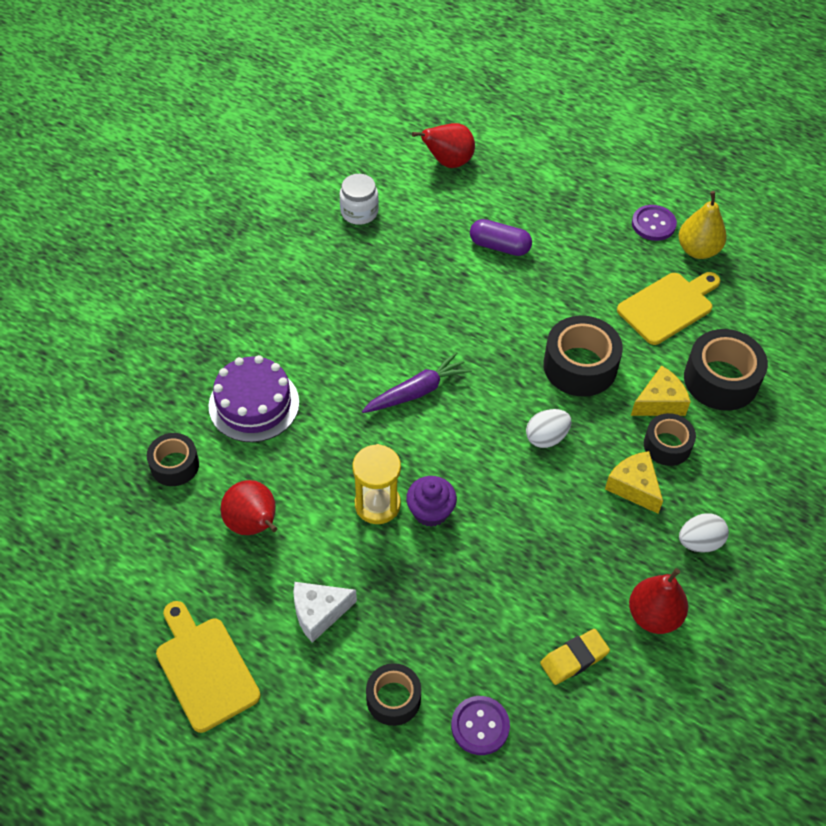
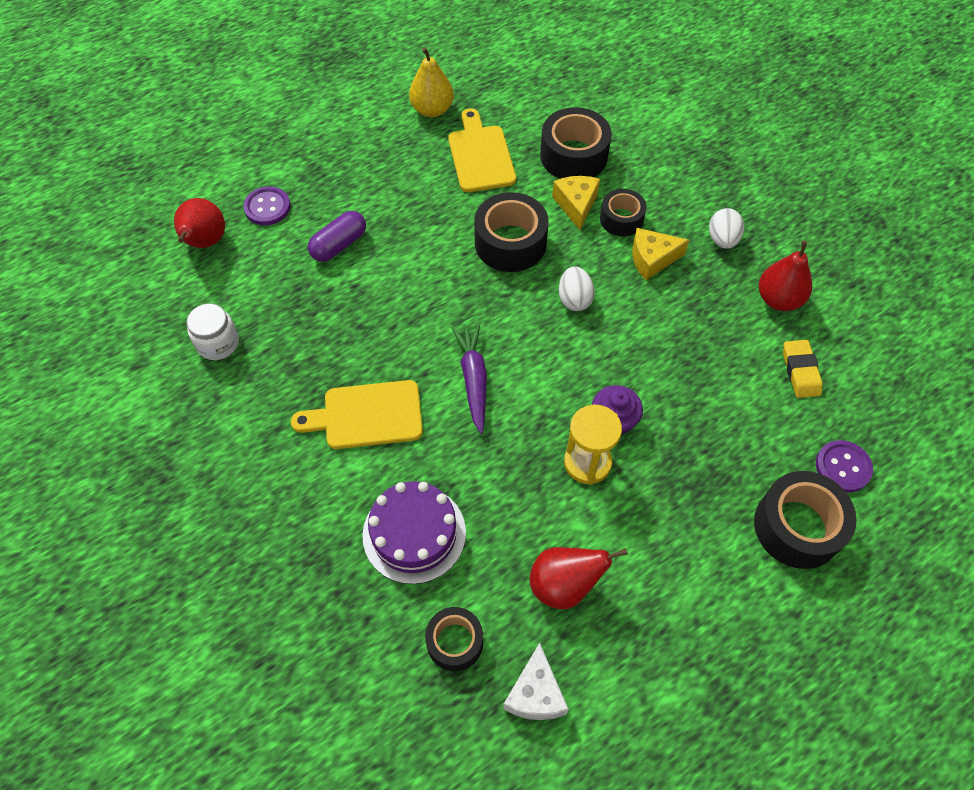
camera: 65 degrees left, 5 degrees up
yellow cutting board [156,601,261,733] -> yellow cutting board moved to [291,380,423,449]
white cheese [293,582,357,643] -> white cheese moved to [503,643,569,720]
black tape [366,663,421,726] -> black tape [754,471,857,569], size x1.63
purple button [632,205,677,241] -> purple button moved to [243,187,291,225]

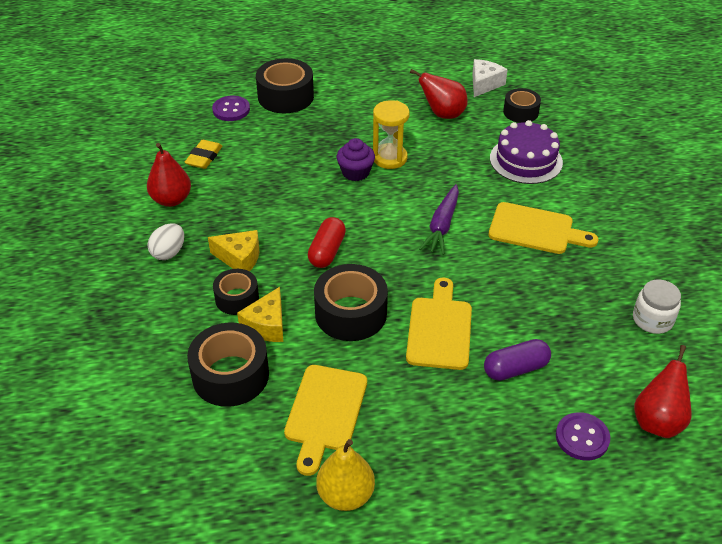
camera: 155 degrees left, 15 degrees down
white egg [559,267,595,311] -> red capsule [308,217,346,268]
none -> yellow cutting board [406,278,472,370]

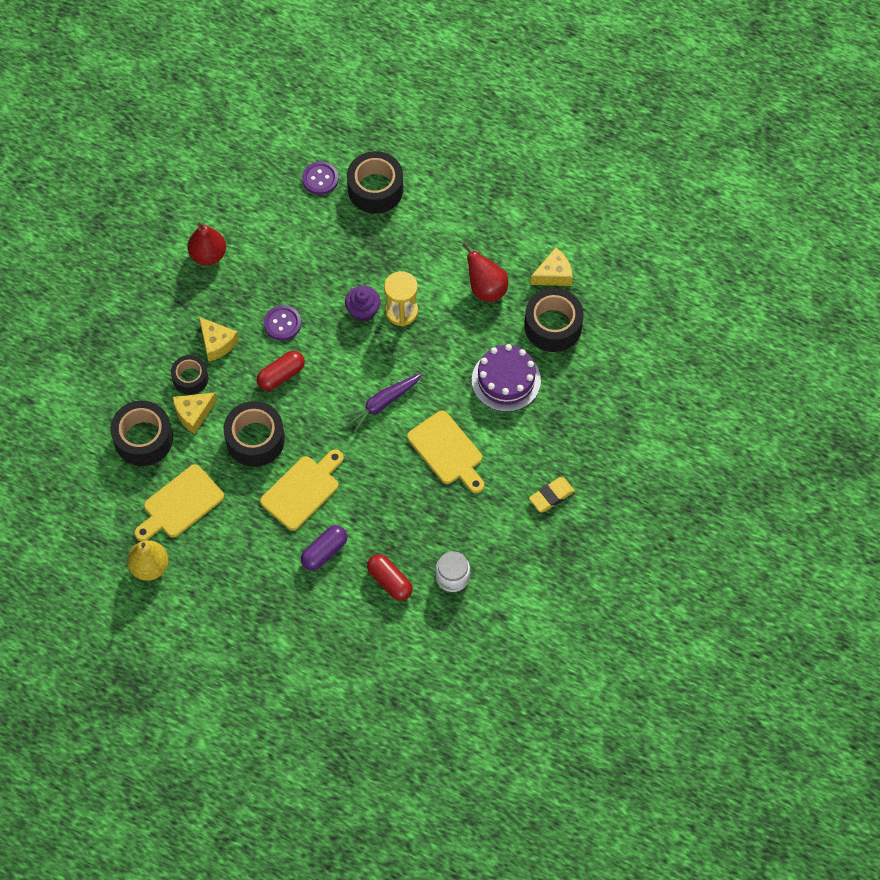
camera: 35 degrees right, 20 degrees up
white egg [148,223,184,260] -> none
yellow eraser [185,140,222,169] -> yellow eraser moved to [529,477,575,512]
white cheese [472,59,508,97] -> yellow cheese [530,248,573,286]
purple capsule [484,339,551,381] -> purple capsule turned 60 degrees counterclockwise [301,525,347,571]
black tape [503,88,541,123] -> black tape [525,288,584,352], size x1.63
purple button [556,412,610,461] -> purple button moved to [264,305,301,341]
red pear [634,345,691,438] -> none
none -> red capsule [367,554,413,601]

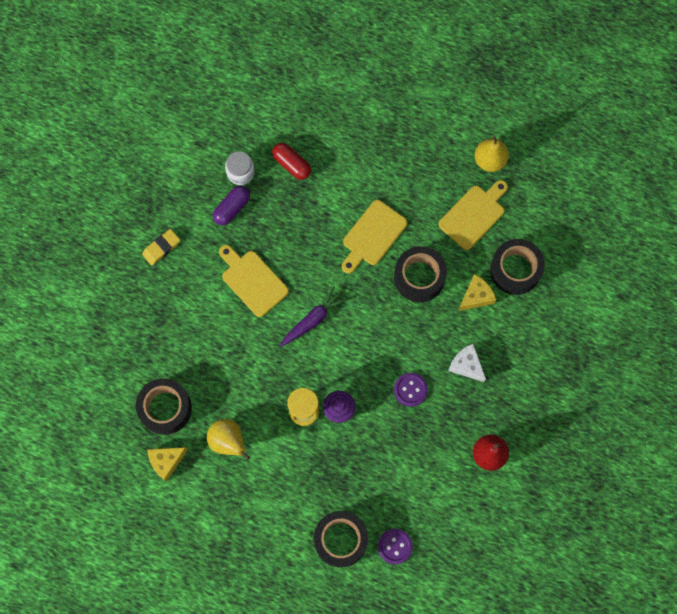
camera: 175 degrees right, 10 degrees up
black tape [171,355,208,395] -> none
yellow cheese [199,317,239,362] -> white cheese [448,344,486,382]
red capsule [257,351,305,391] -> none
purple capsule [301,525,347,571] -> purple capsule moved to [213,186,250,225]
red pear [462,243,508,302] -> yellow pear [207,419,250,460]
purple cake [472,344,541,412] -> none

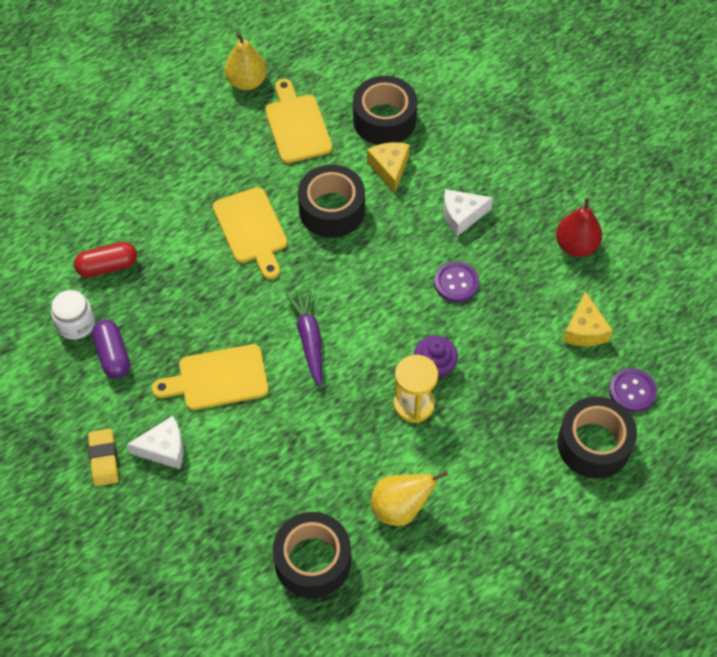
camera: 60 degrees left, 15 degrees down
yellow cheese [148,447,188,482] -> yellow cheese moved to [563,291,613,346]
none -> white cheese [127,416,184,469]

